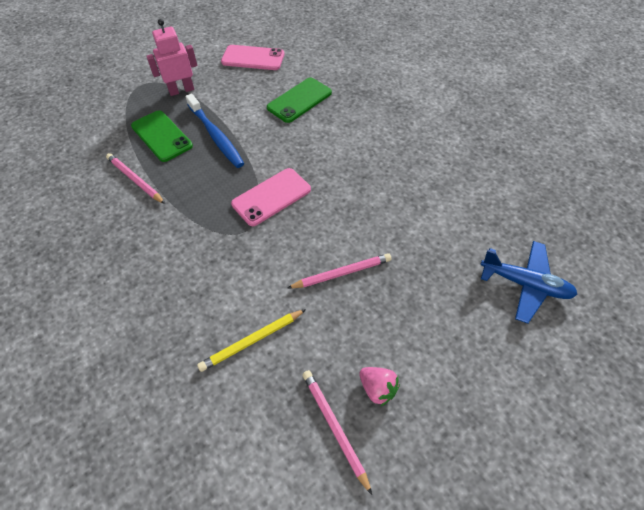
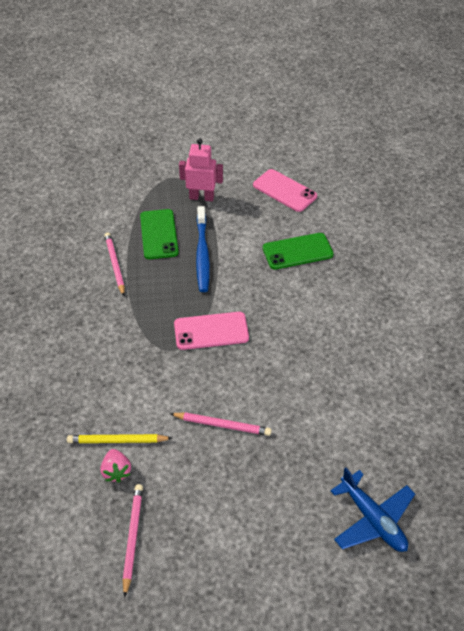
camera: 30 degrees right, 5 degrees down
pink strawberry [359,367,400,407] -> pink strawberry moved to [100,449,131,483]

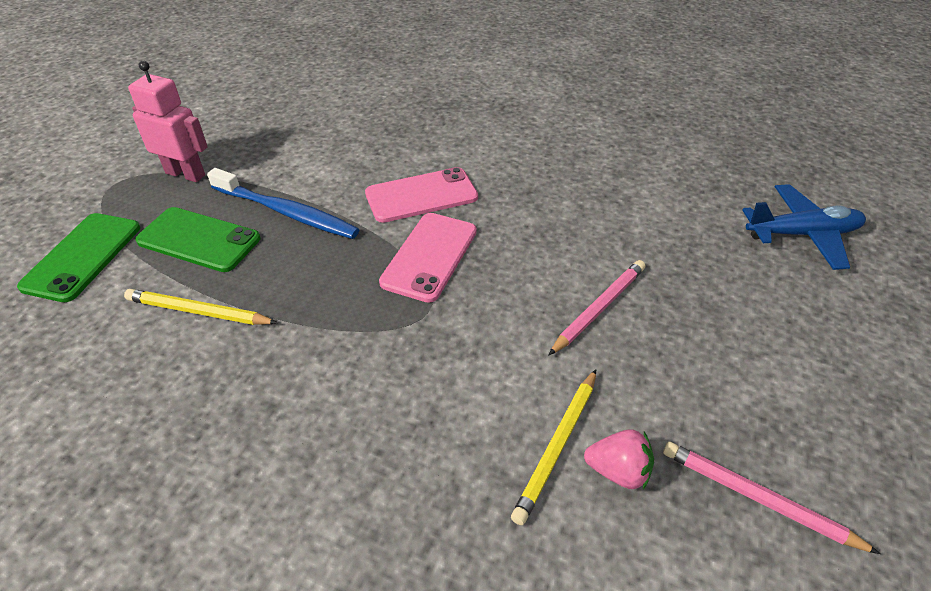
camera: 60 degrees left, 5 degrees down
pink pencil [104,232,125,296] -> yellow pencil [124,289,278,325]
pink robot [179,138,223,201] -> pink robot turned 75 degrees clockwise [128,61,208,182]
pink phone [253,169,317,212] -> pink phone moved to [365,167,478,223]
green phone [263,233,334,270] -> green phone moved to [17,213,140,302]

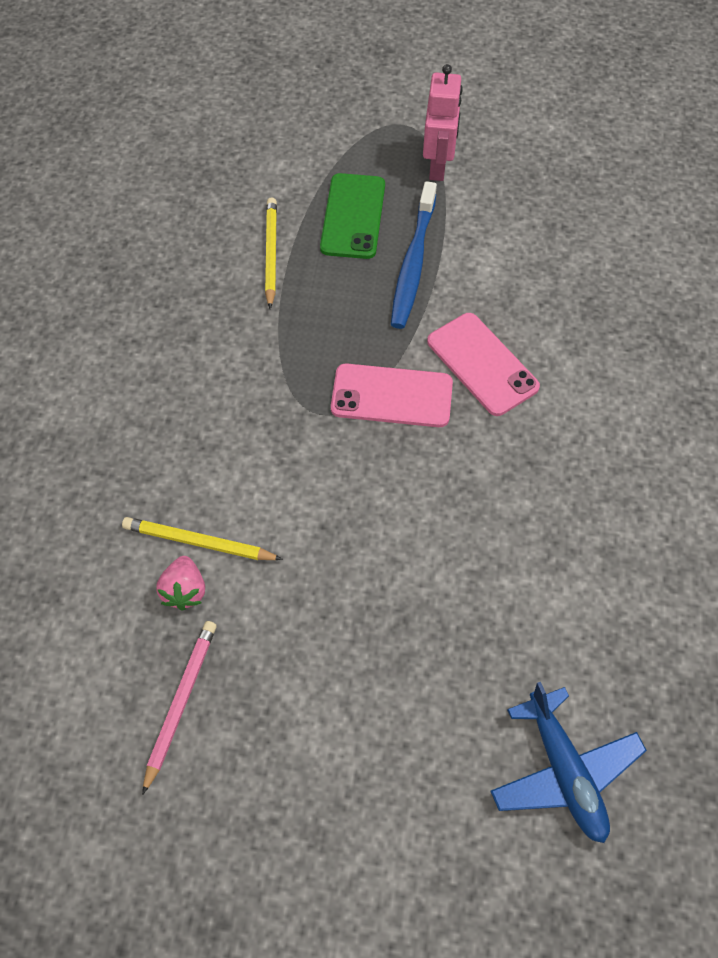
camera: 75 degrees right, 15 degrees up
green phone [17,213,140,302] -> none
pink pencil [549,260,645,355] -> none

